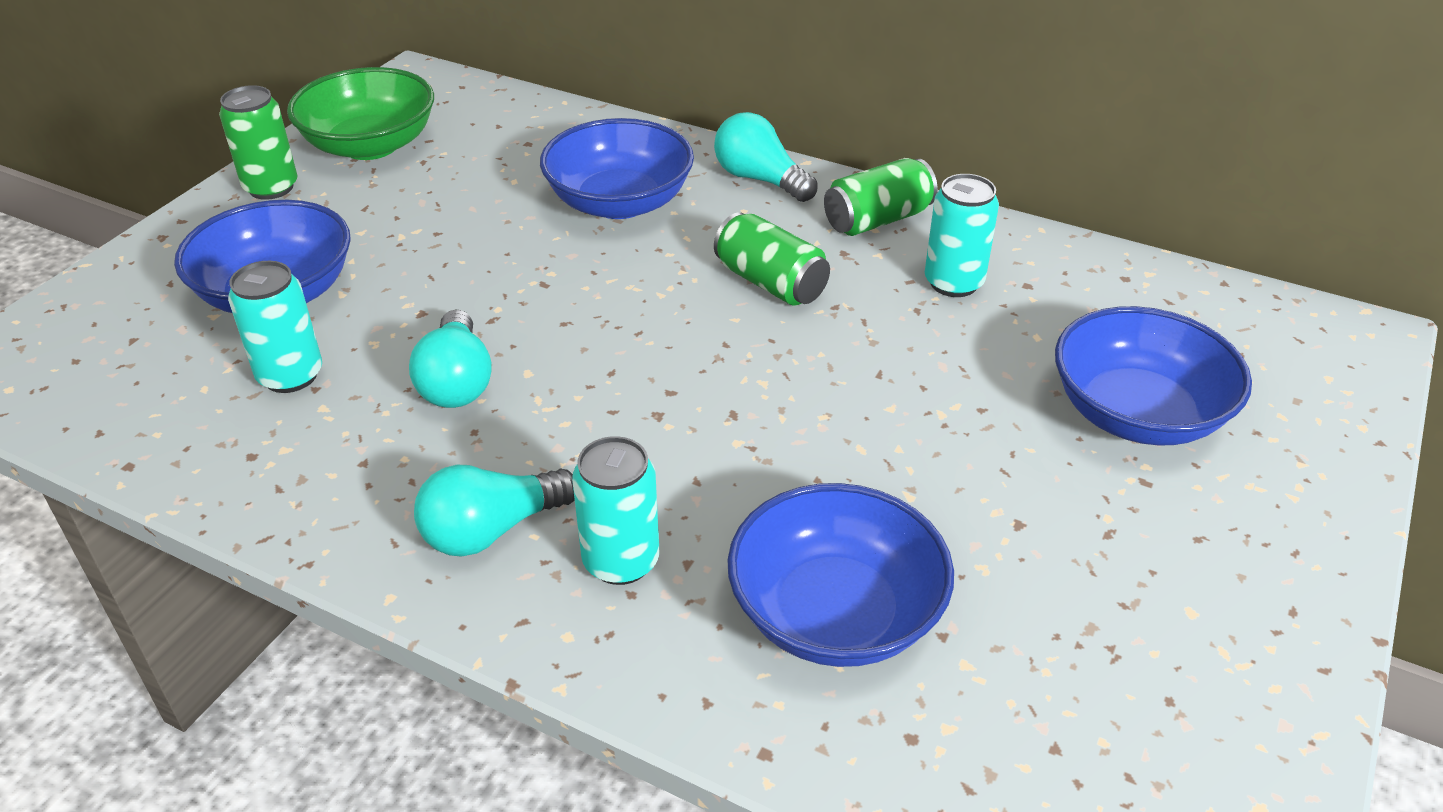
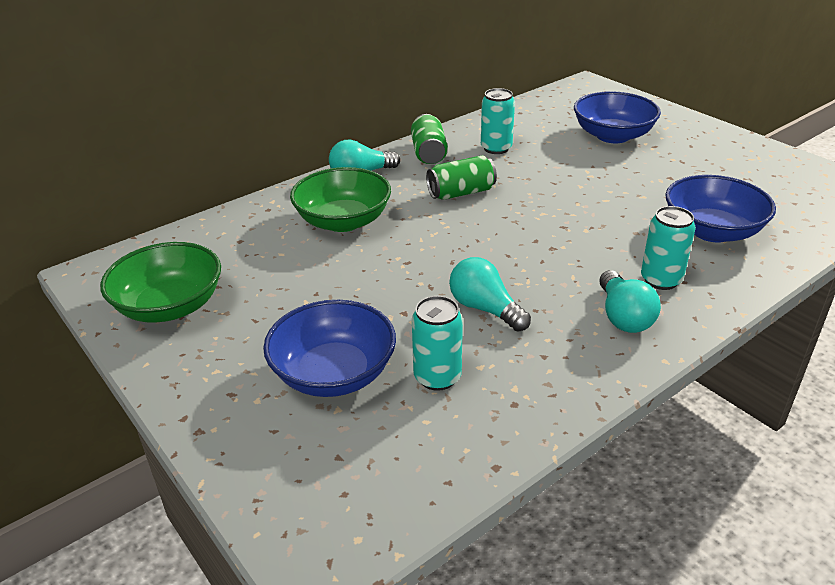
camera: 65 degrees left, 5 degrees down
green can [219,85,298,200] -> none
turquoise light bulb [409,310,492,408] -> turquoise light bulb turned 150 degrees counterclockwise [449,257,531,332]
blue bowl [540,118,694,219] -> green bowl [290,167,391,232]

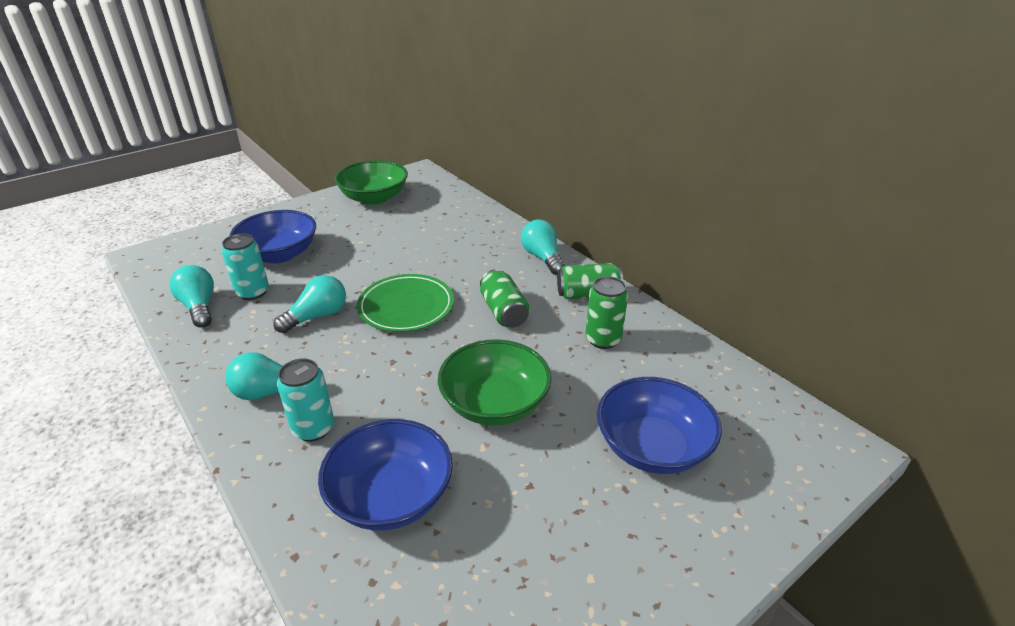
camera: 90 degrees right, 0 degrees up
green bowl [290,167,391,232] -> green bowl moved to [438,339,552,426]
turquoise can [481,88,515,154] -> green can [585,276,628,349]
none -> turquoise light bulb [169,265,214,328]
none -> green plate [357,274,454,332]

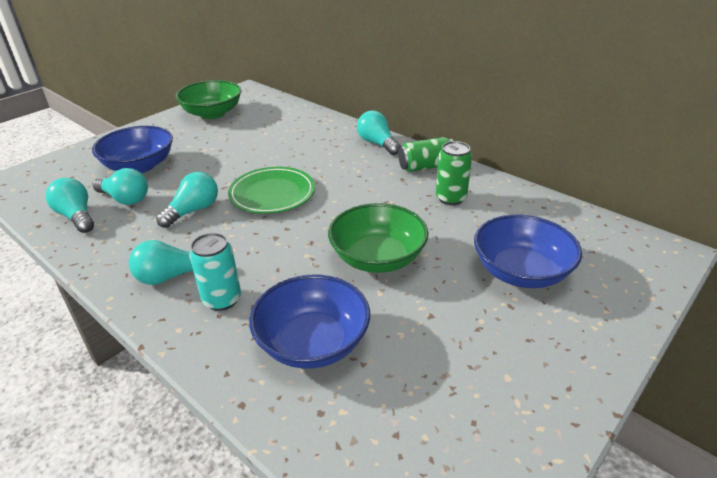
camera: 10 degrees left, 0 degrees up
turquoise can [222,233,269,300] -> turquoise light bulb [92,168,148,205]
green can [480,269,530,328] -> none

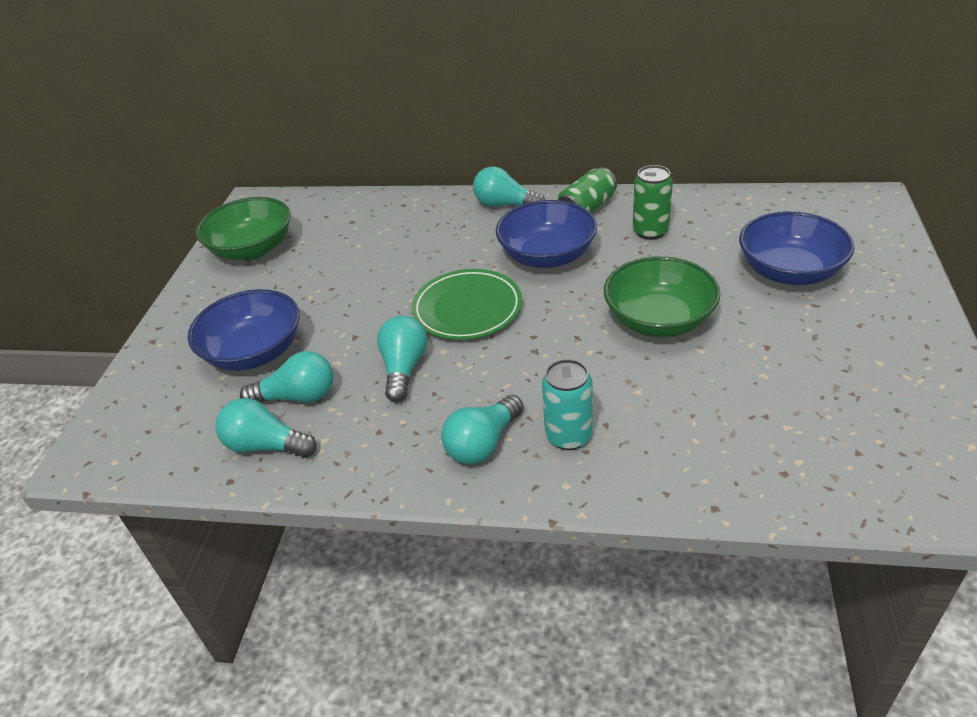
camera: 30 degrees left, 5 degrees up
blue bowl [249,275,370,369] -> blue bowl moved to [496,200,597,268]

